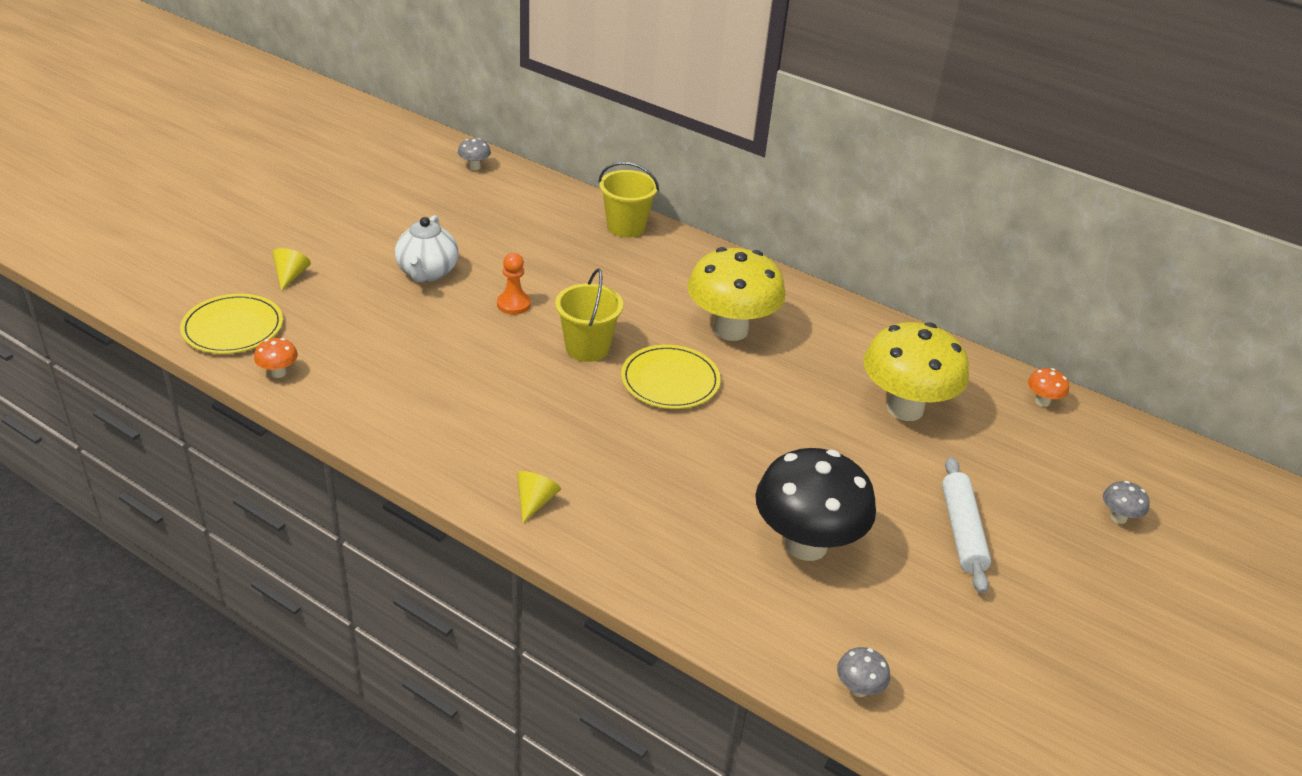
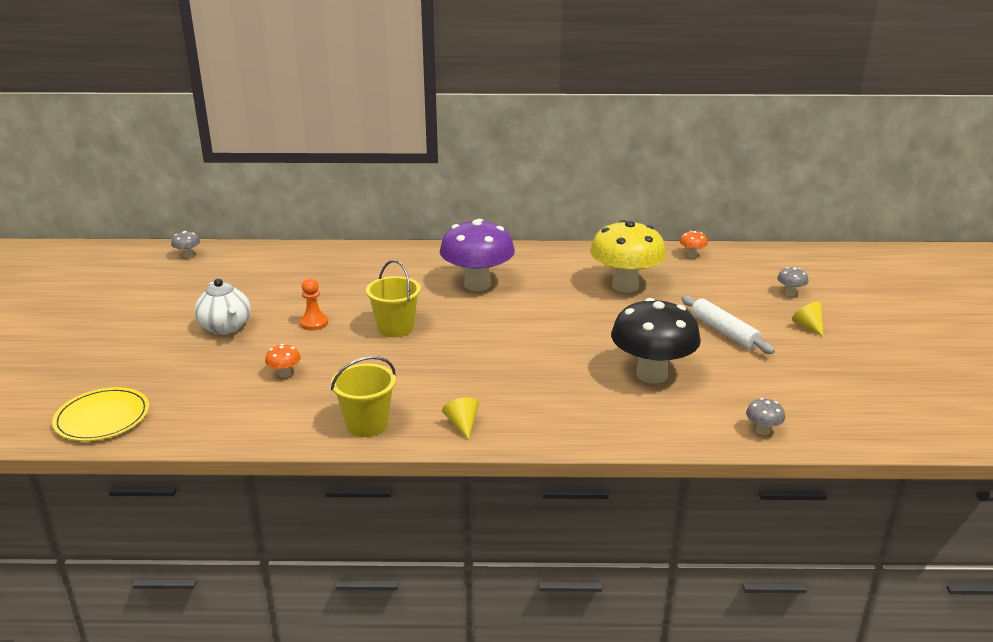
camera: 30 degrees left, 10 degrees down
orange mushroom [254,338,298,378] -> orange mushroom moved to [265,344,301,378]
yellow cone [272,248,311,291] -> yellow cone moved to [792,302,824,337]
yellow bucket [599,162,659,238] -> yellow bucket moved to [331,356,396,437]
yellow plate [621,345,721,409] -> none
yellow mushroom [687,247,786,341] -> purple mushroom [440,219,515,291]

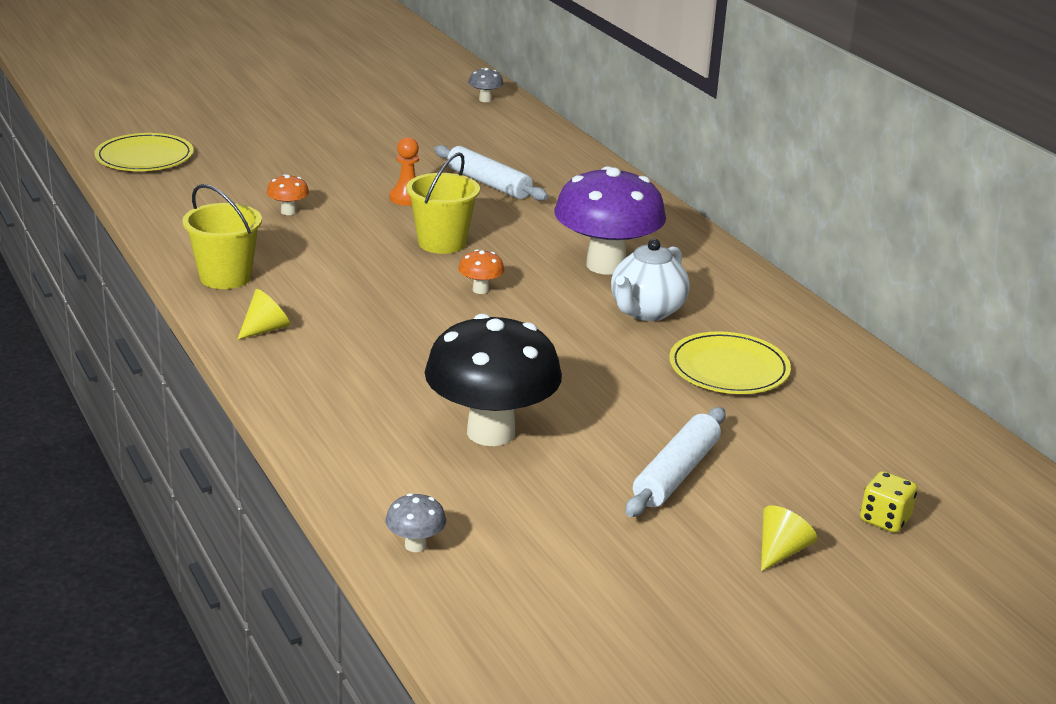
camera: 60 degrees right, 0 degrees up
white teapot [195,278,251,335] -> white teapot moved to [611,239,690,321]
yellow mushroom [590,220,666,293] -> yellow plate [669,331,791,394]
orange mushroom [679,231,708,258] -> orange mushroom moved to [458,249,504,294]
grey mushroom [777,267,809,296] -> yellow dice [860,471,918,533]
none -> white rolling pin [434,145,548,201]

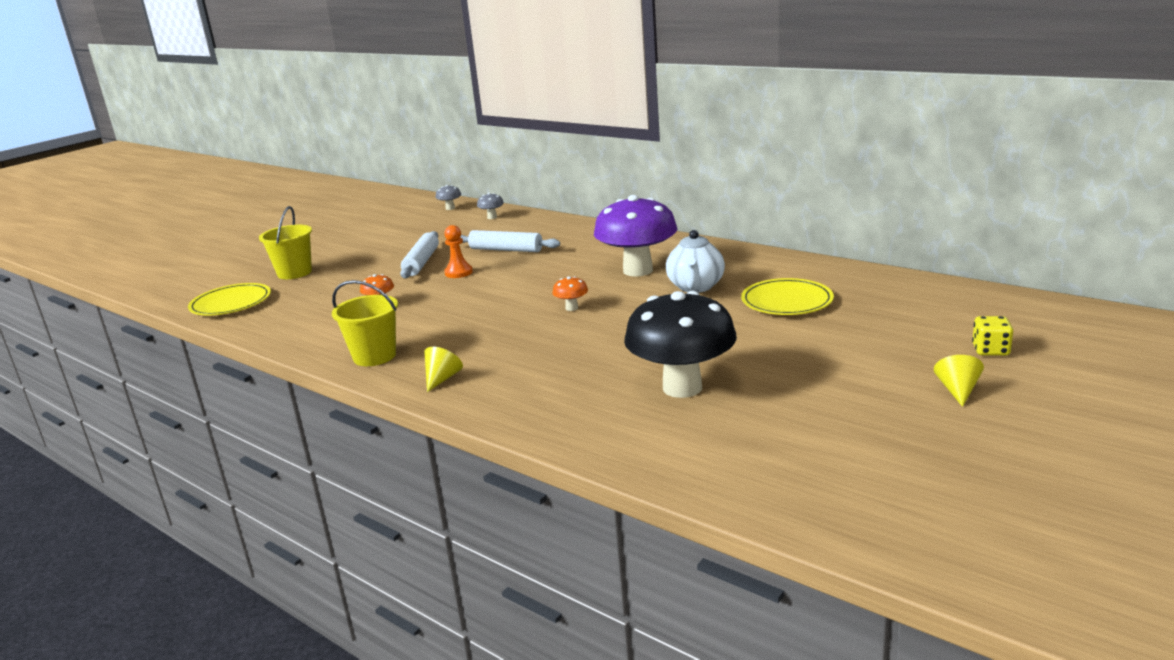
camera: 20 degrees left, 5 degrees down
grey mushroom [385,493,446,552] -> grey mushroom moved to [477,193,504,219]
yellow bucket [406,152,480,254] -> yellow bucket moved to [259,206,312,279]
white rolling pin [626,407,726,517] -> white rolling pin moved to [400,231,439,278]

